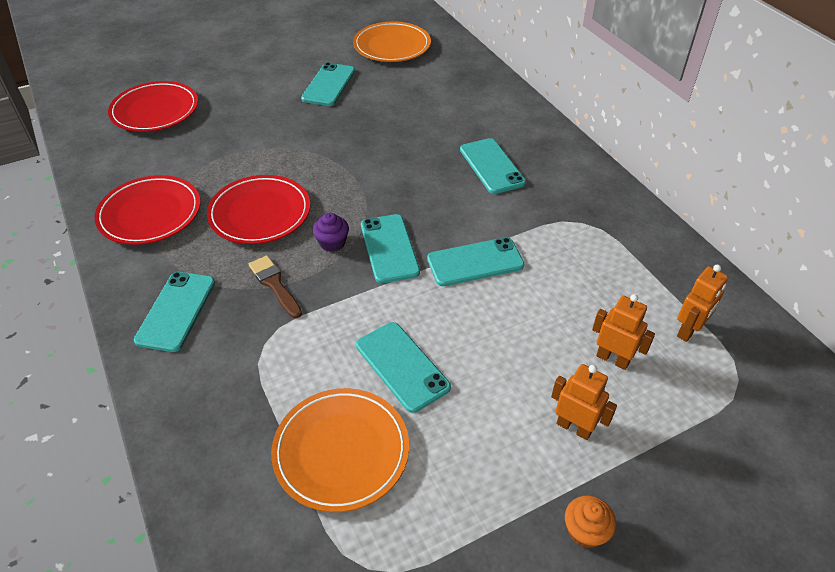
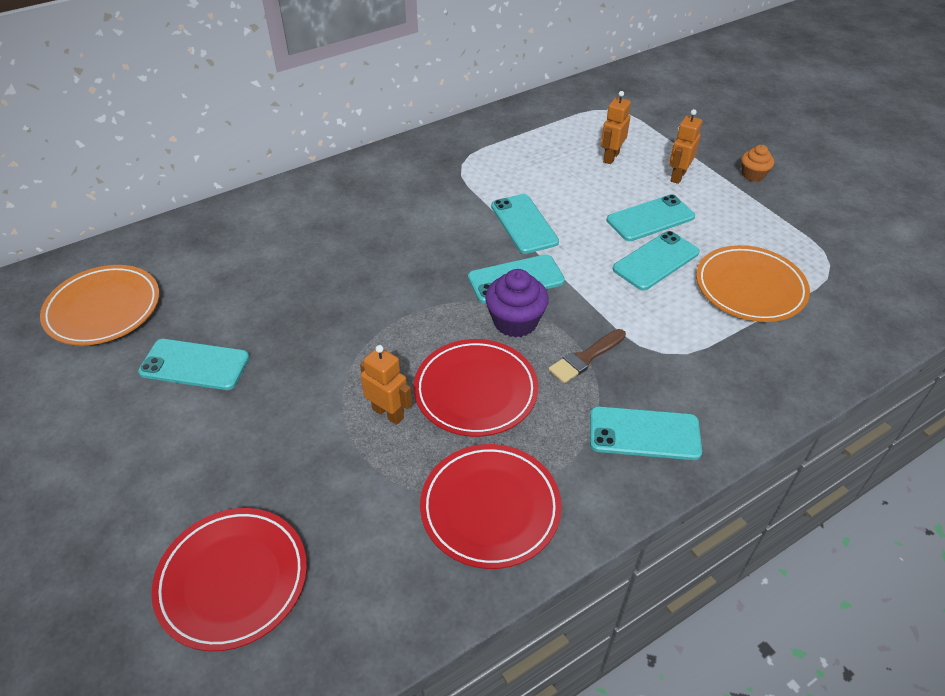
camera: 95 degrees left, 0 degrees up
purple cupcake [313,212,349,252] -> purple cupcake [485,269,549,338], size x1.60
turquoise phone [460,138,526,194] -> turquoise phone moved to [607,194,695,241]
orange robot [677,265,728,342] -> orange robot moved to [360,345,412,425]

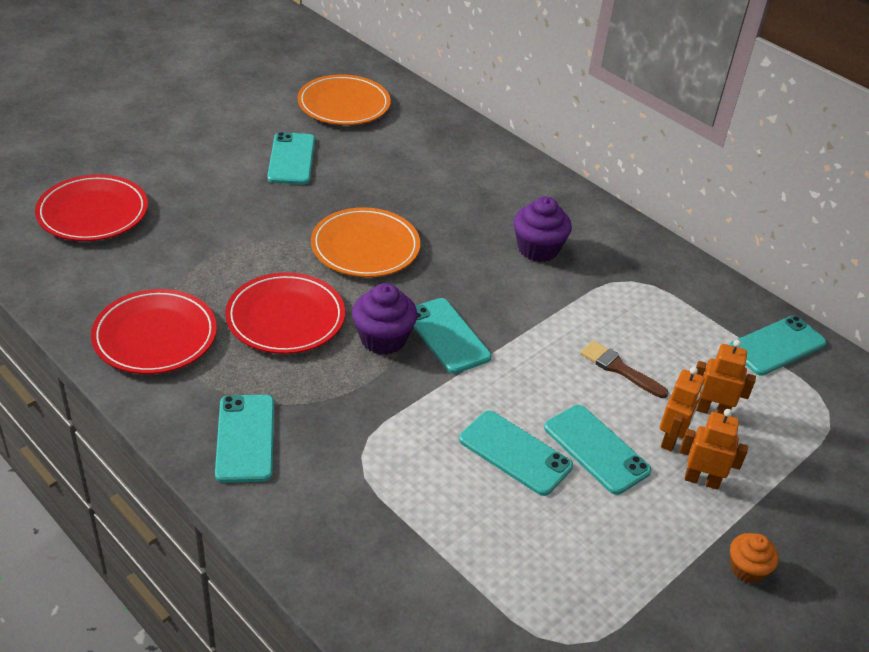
camera: 75 degrees right, 5 degrees down
orange robot [360,345,412,425] -> orange robot moved to [660,367,705,452]
turquoise phone [491,194,559,254] -> turquoise phone moved to [730,316,826,376]
brown brush [548,329,626,383] -> brown brush moved to [580,340,668,398]
orange plate [696,245,810,322] -> orange plate moved to [311,207,420,277]
none -> purple cupcake [513,196,572,262]

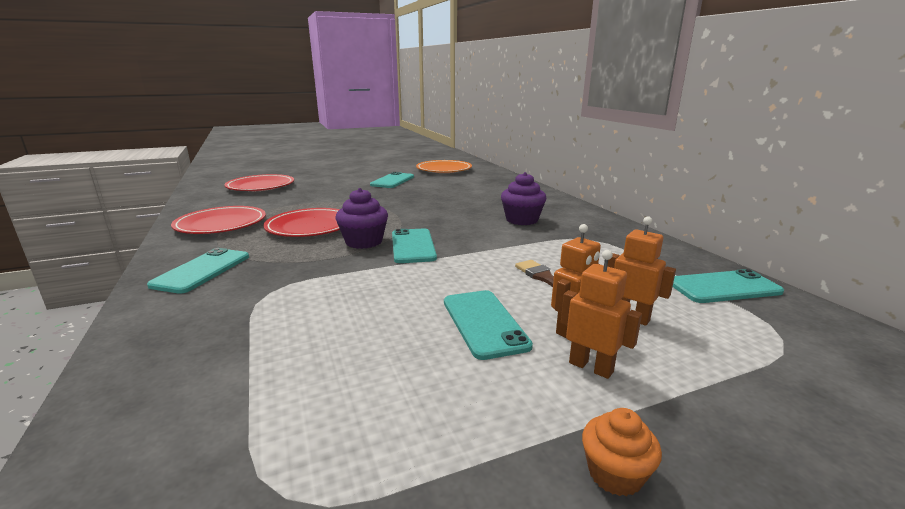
camera: 25 degrees right, 20 degrees down
orange plate [311,207,420,277] -> none
turquoise phone [459,411,573,496] -> none

